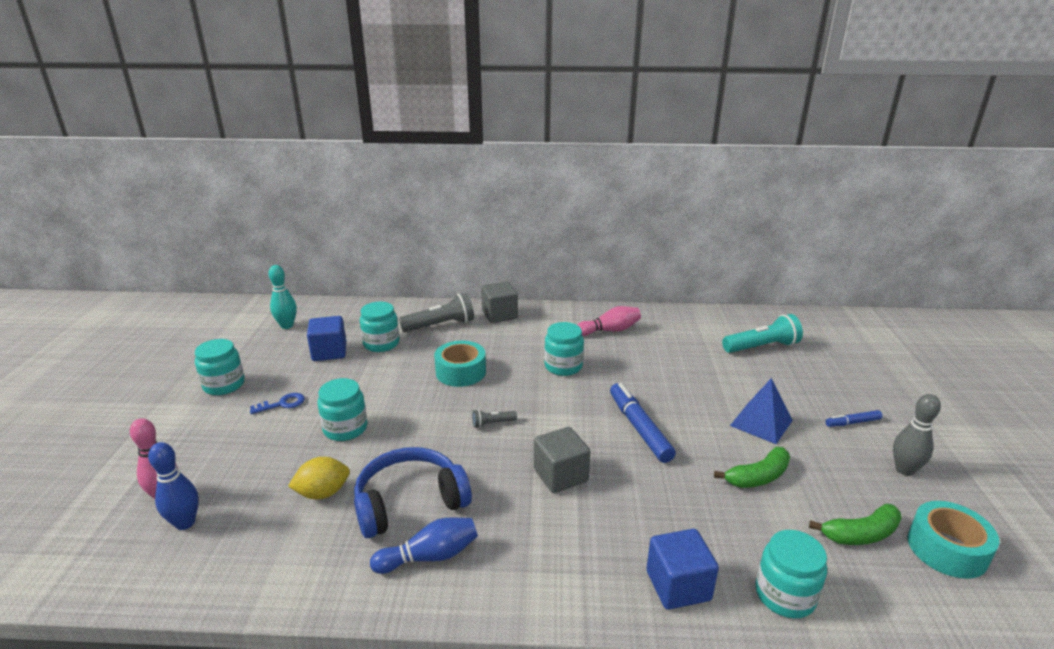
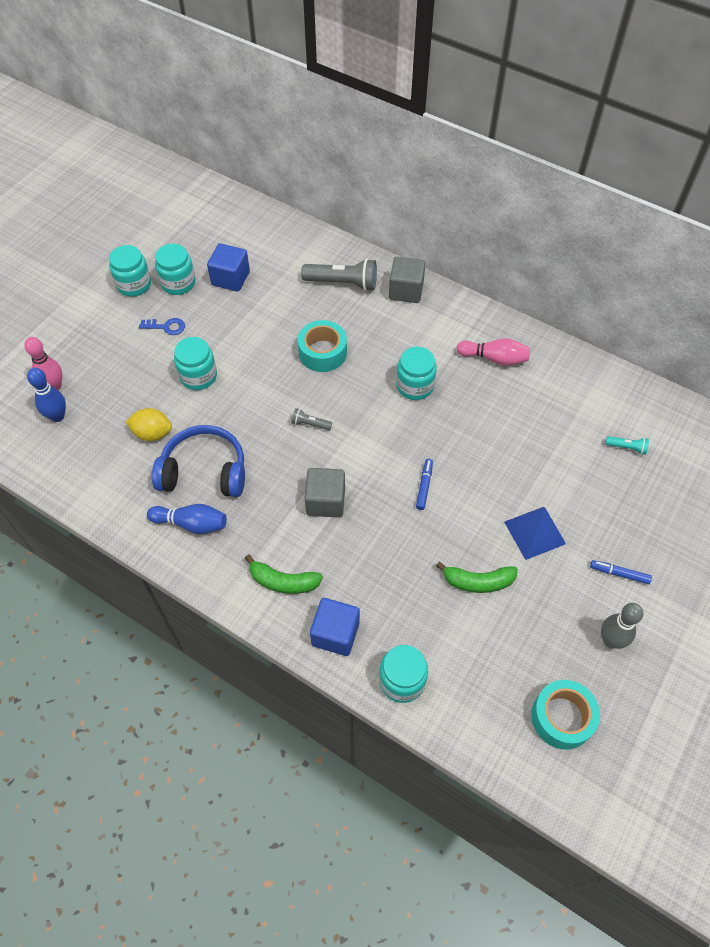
camera: 30 degrees right, 30 degrees up
turquoise bowling pin [268,265,297,329] -> none
turquoise jar [360,302,399,352] -> turquoise jar moved to [155,244,196,295]
blue marker [610,383,676,463] -> blue marker [416,459,433,510], size x0.53
turquoise flashlight [722,314,803,353] -> turquoise flashlight [606,436,649,455], size x0.48
green banana [809,504,902,545] -> green banana moved to [245,554,323,594]

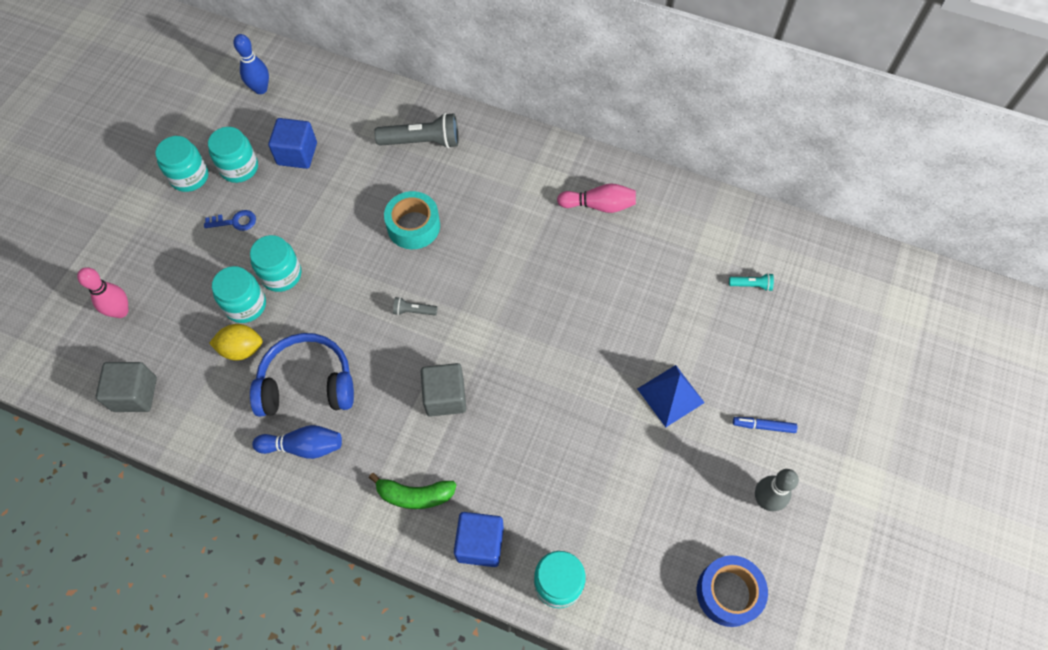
camera: 10 degrees left, 5 degrees up
blue bowling pin [27,368,66,422] -> blue bowling pin moved to [233,34,269,94]
grey cube [389,257,426,303] -> grey cube moved to [96,362,157,412]
turquoise jar [396,347,437,400] -> turquoise jar moved to [212,266,266,323]
blue marker [416,459,433,510] -> none
green banana [436,562,518,593] -> none
turquoise tape [531,680,600,750] -> blue tape [697,555,768,627]

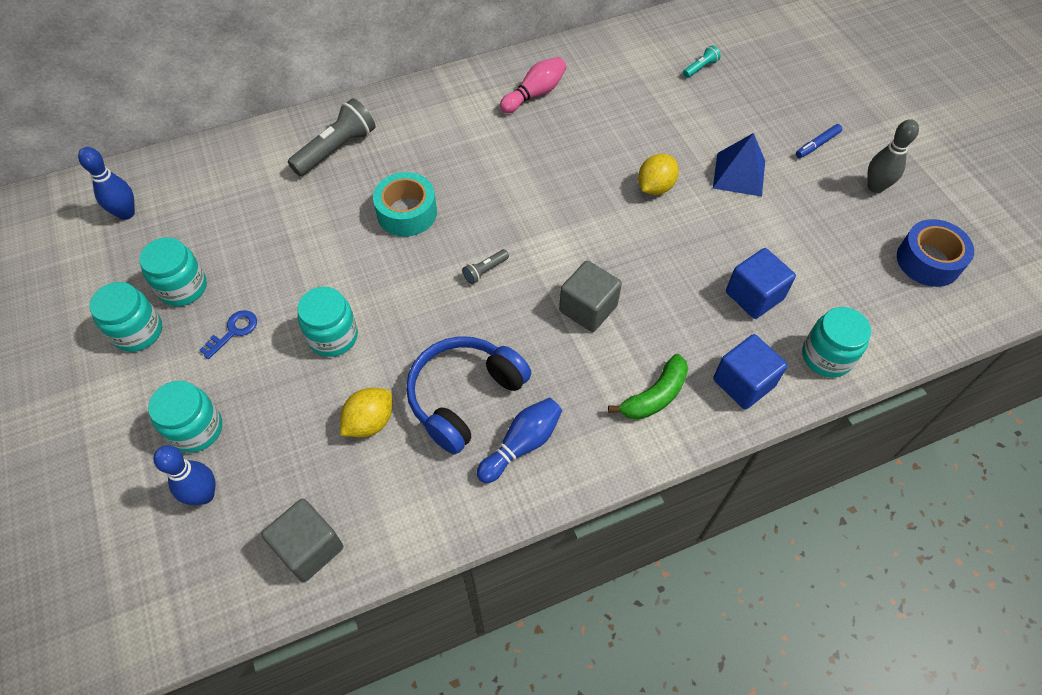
camera: 45 degrees left, 5 degrees down
pink bowling pin [77,267,129,318] -> blue bowling pin [153,445,216,505]
turquoise jar [212,266,266,323] -> turquoise jar moved to [148,381,222,453]
blue cube [268,118,317,169] -> blue cube moved to [726,248,796,319]
none -> yellow lemon [638,154,679,195]

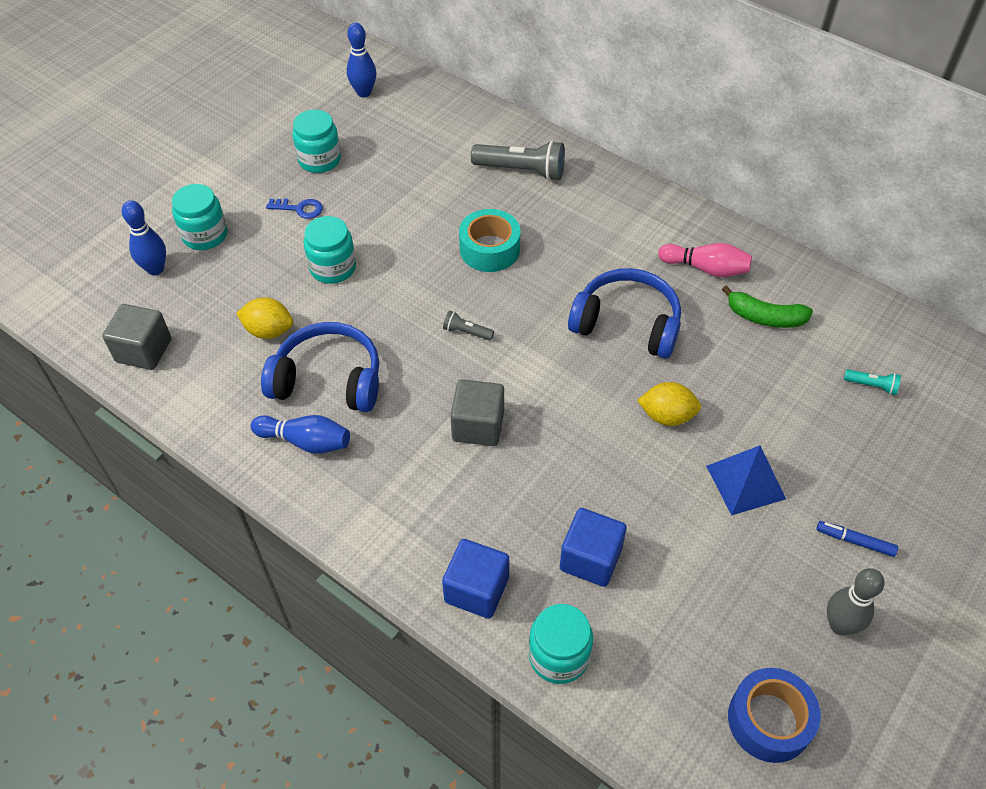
camera: 60 degrees right, 5 degrees down
turquoise jar [89,282,162,352] -> none
green banana [608,354,688,420] -> green banana moved to [722,286,813,328]
none -> blue headphones [568,268,681,359]

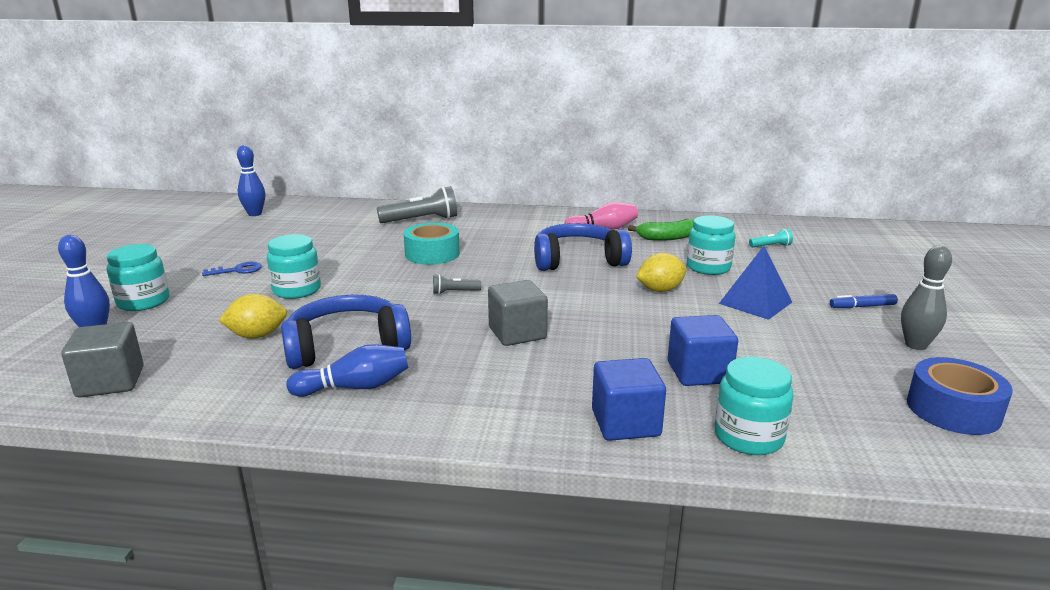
camera: 30 degrees left, 30 degrees down
turquoise jar [292,109,341,173] -> turquoise jar moved to [687,215,735,275]

